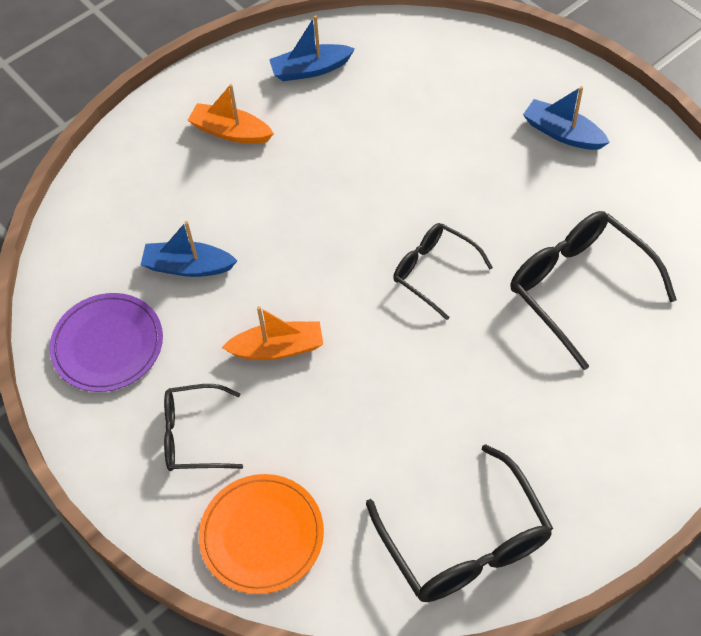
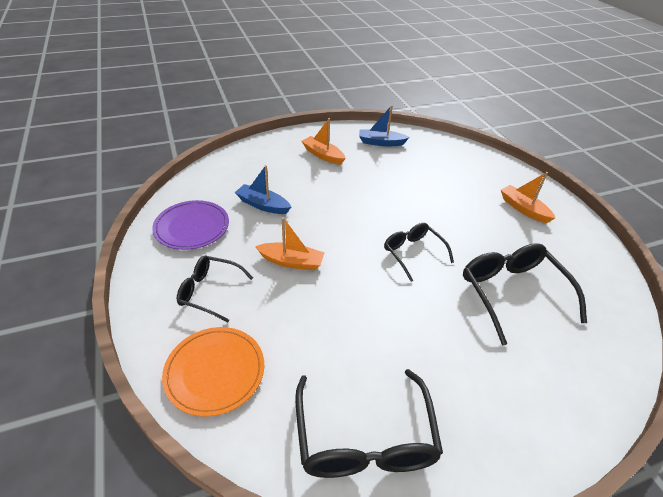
camera: 15 degrees right, 15 degrees down
blue boat [523,86,610,150] -> orange boat [501,172,555,223]

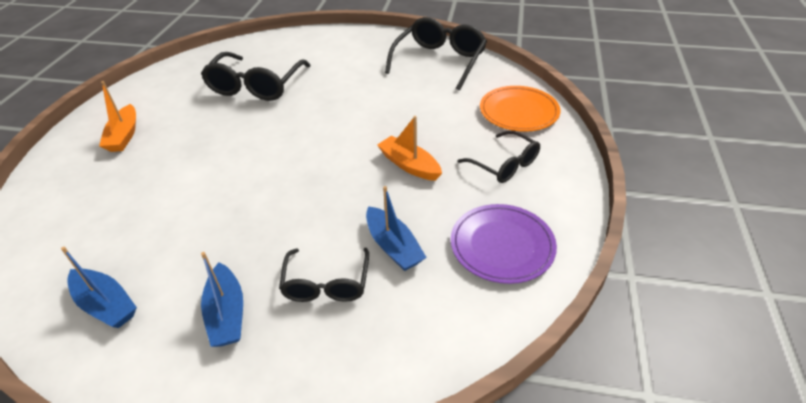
camera: 145 degrees left, 0 degrees up
orange boat [302,118,346,165] -> blue boat [201,252,243,347]
black glasses [384,223,454,282] -> black glasses moved to [279,248,369,302]

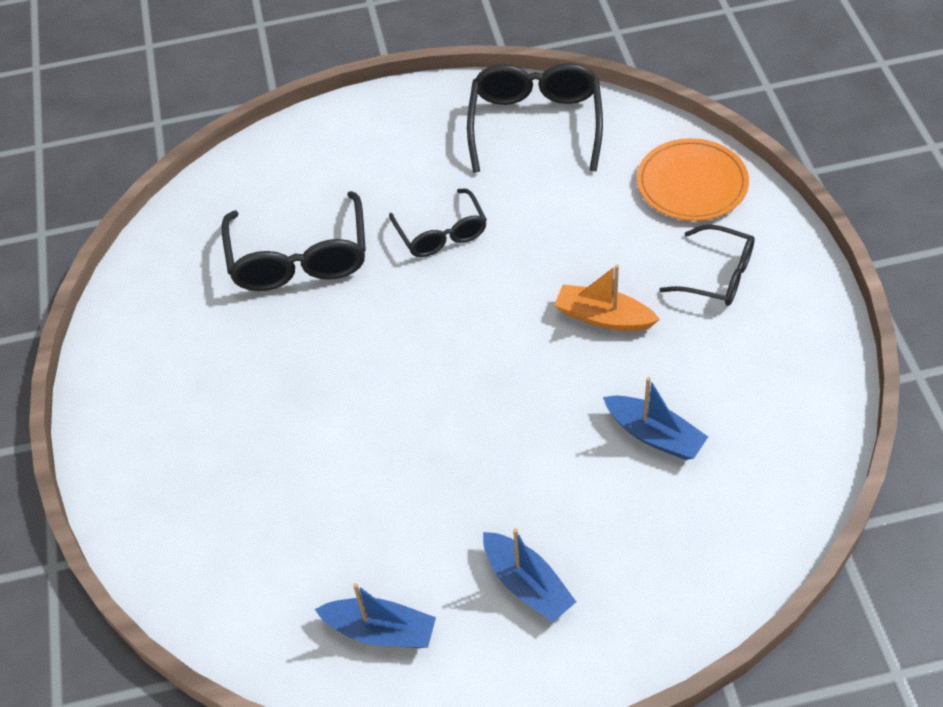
camera: 20 degrees left, 10 degrees up
orange boat [99,81,136,152] -> none
black glasses [279,248,369,302] -> black glasses moved to [389,189,487,257]
purple plate [451,204,557,284] -> none

